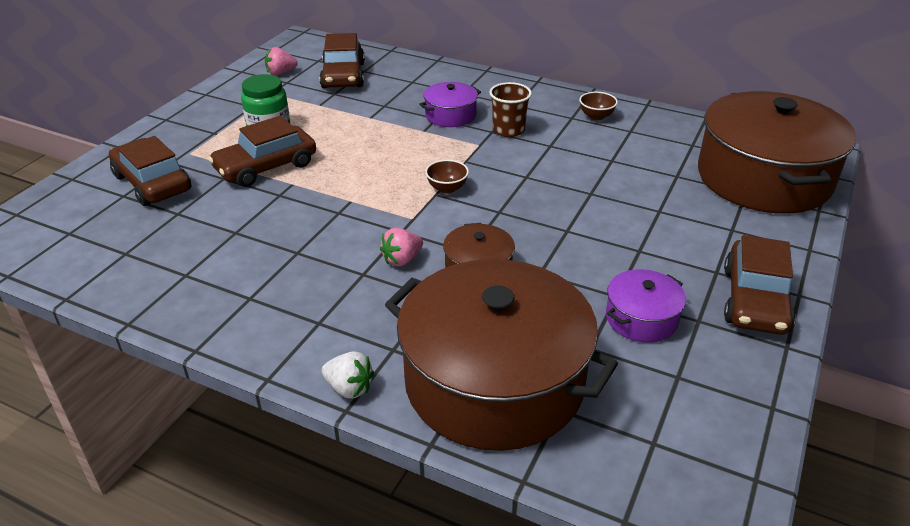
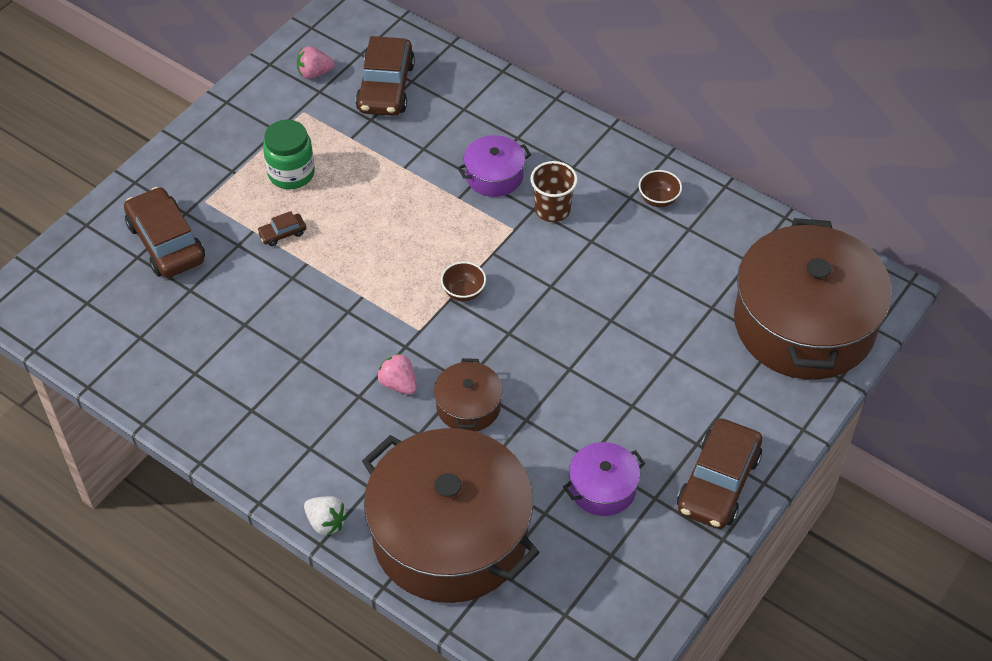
camera: 10 degrees right, 15 degrees up
brown car [209,116,316,187] -> brown car [257,211,306,246], size x0.44
pink strawberry [380,228,423,267] -> pink strawberry turned 75 degrees clockwise [377,353,417,394]

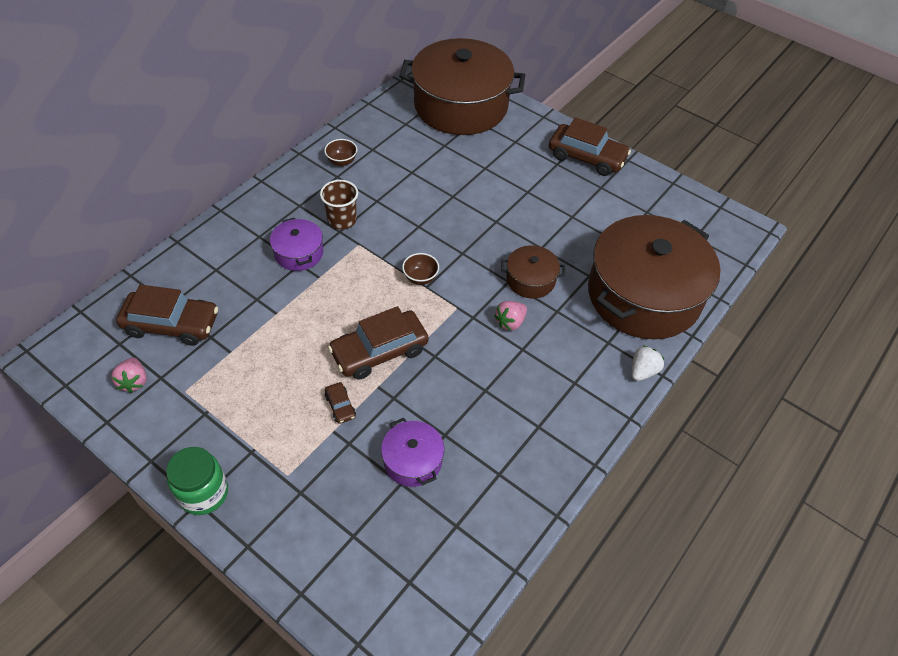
camera: 90 degrees left, 0 degrees up
brown car [124,187,205,278] -> brown car moved to [328,306,429,380]
green jar [263,120,315,189] -> green jar moved to [166,447,228,515]
purple pot [563,442,645,516] -> purple pot moved to [381,418,444,487]

